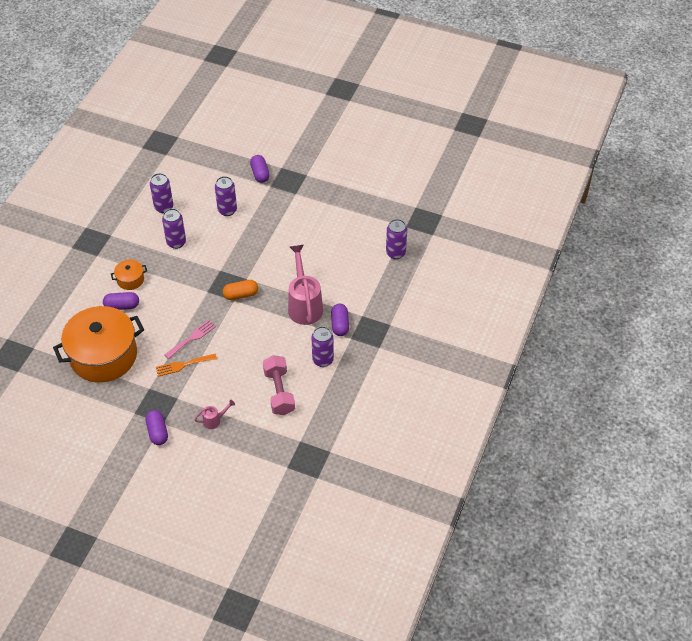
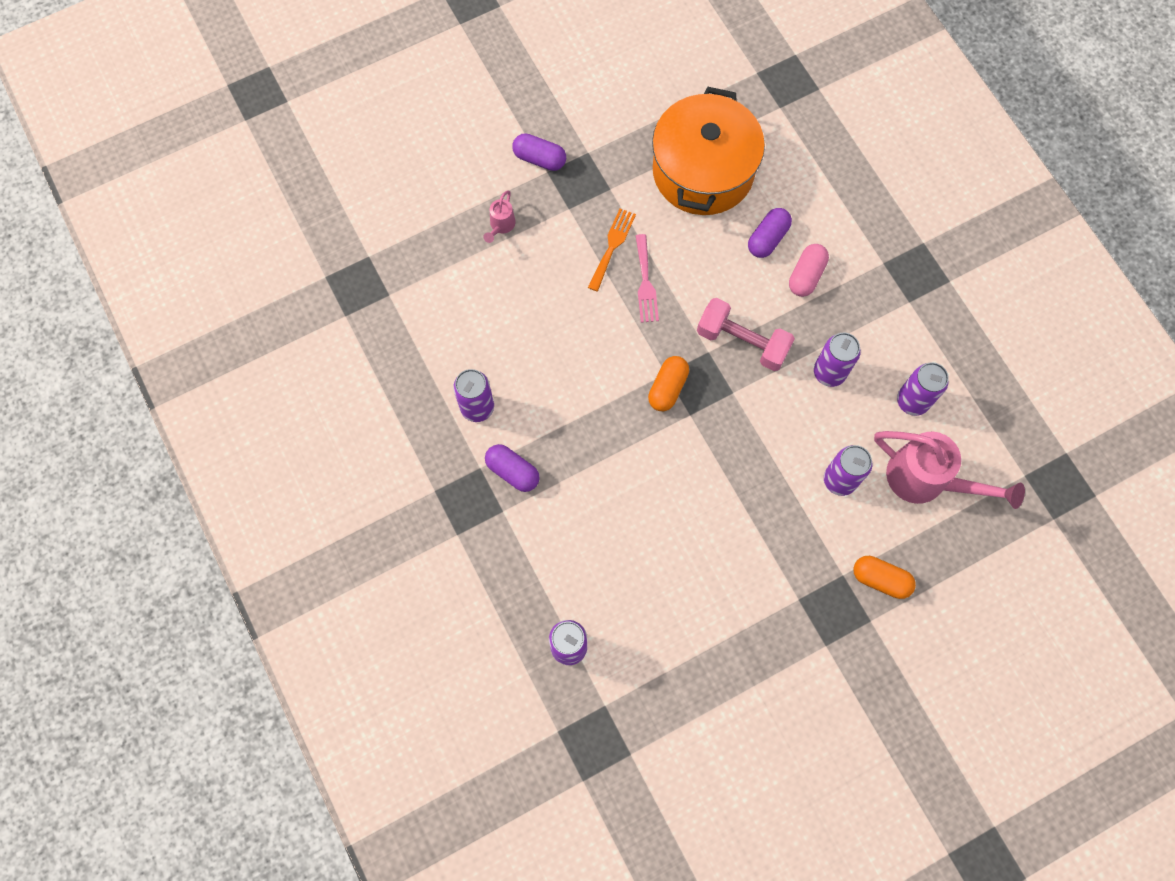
camera: 130 degrees right, 20 degrees up
orange pot [111,260,147,290] -> pink capsule [789,244,829,297]
purple capsule [250,155,270,183] -> orange capsule [853,556,916,599]
pink dumbbell [263,355,295,415] -> pink dumbbell moved to [697,298,795,371]
pink watering can [288,245,323,325] -> pink watering can moved to [874,431,1025,509]

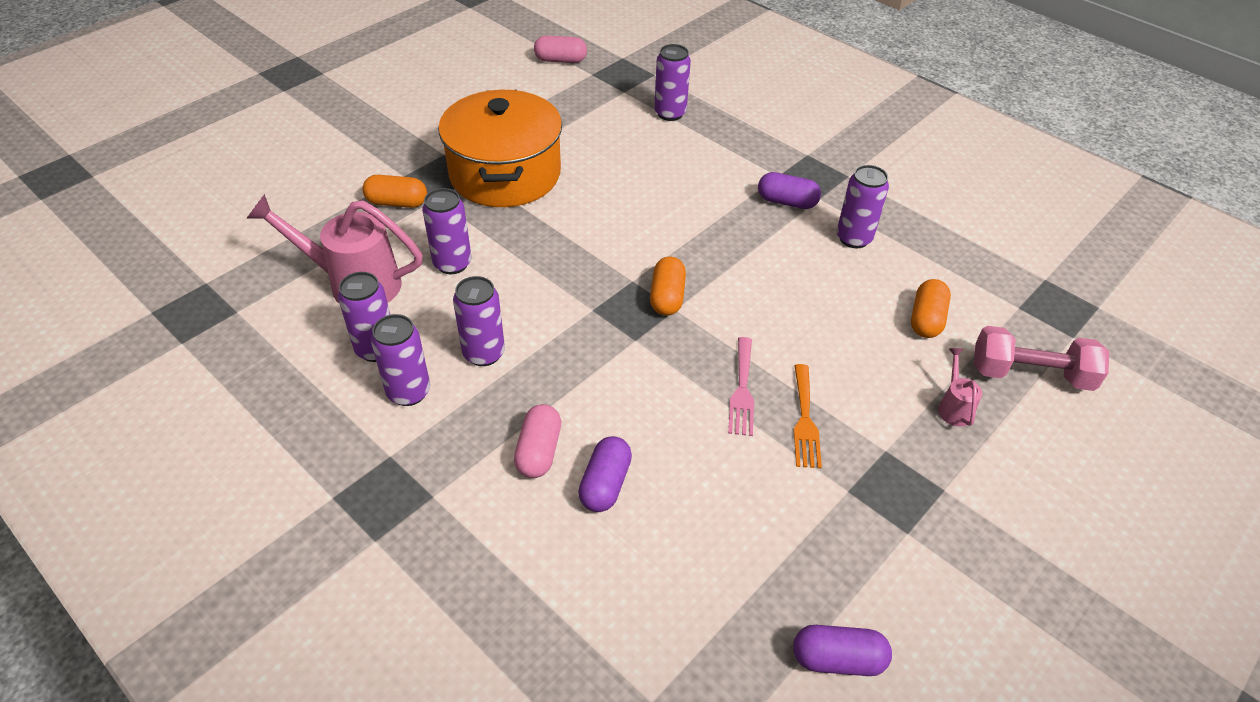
camera: 160 degrees right, 25 degrees down
purple capsule [512,133,566,171] -> purple capsule moved to [793,625,892,676]
pink fork [636,234,659,323] -> pink fork turned 150 degrees counterclockwise [728,337,754,436]
orange pot [652,87,765,215] -> orange pot moved to [438,90,562,207]
pink dumbbell [697,298,795,371] -> pink dumbbell moved to [974,326,1109,391]
none -> purple can [371,314,430,406]
none -> pink capsule [534,36,587,63]
none -> orange capsule [911,279,951,338]

